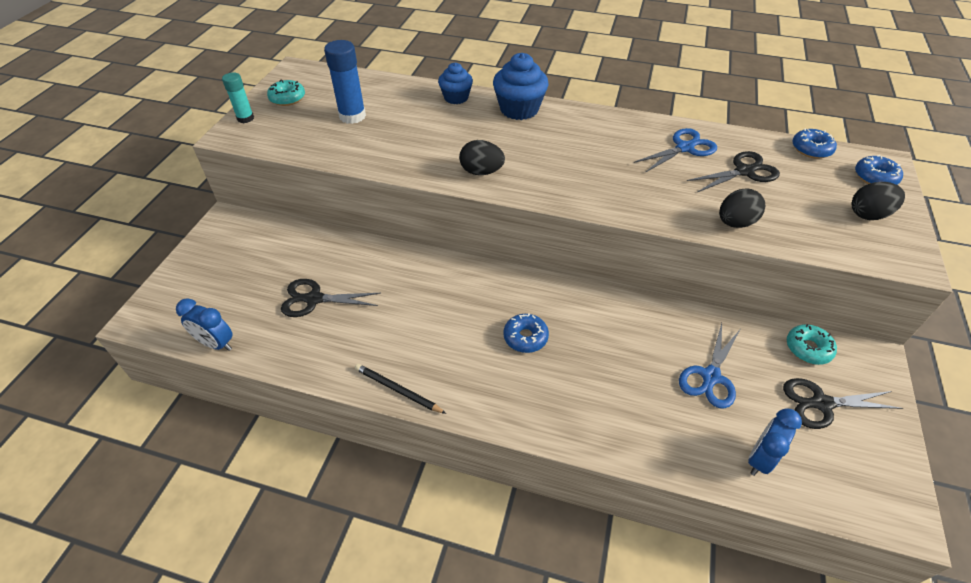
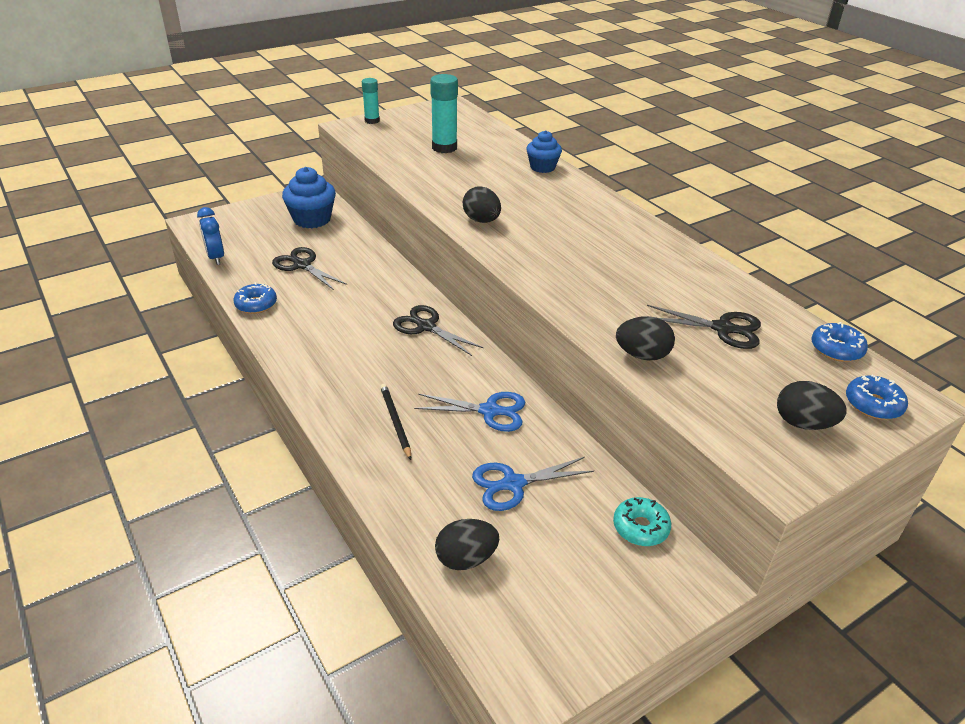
camera: 40 degrees right, 10 degrees down
turquoise donut [267,80,305,106] -> none
blue glue stick [324,40,366,124] -> turquoise glue stick [430,74,458,153]
black pencil [355,364,446,414] -> black pencil moved to [380,384,411,460]
blue cupcake [493,53,549,120] -> blue cupcake moved to [282,167,336,228]
blue donut [503,313,549,353] -> blue donut moved to [233,283,277,314]
blue scissors [634,128,717,173] -> blue scissors moved to [414,392,525,432]
blue clock [748,408,802,476] -> black egg [435,519,499,570]
black scissors [783,378,903,429] -> black scissors moved to [393,305,484,356]

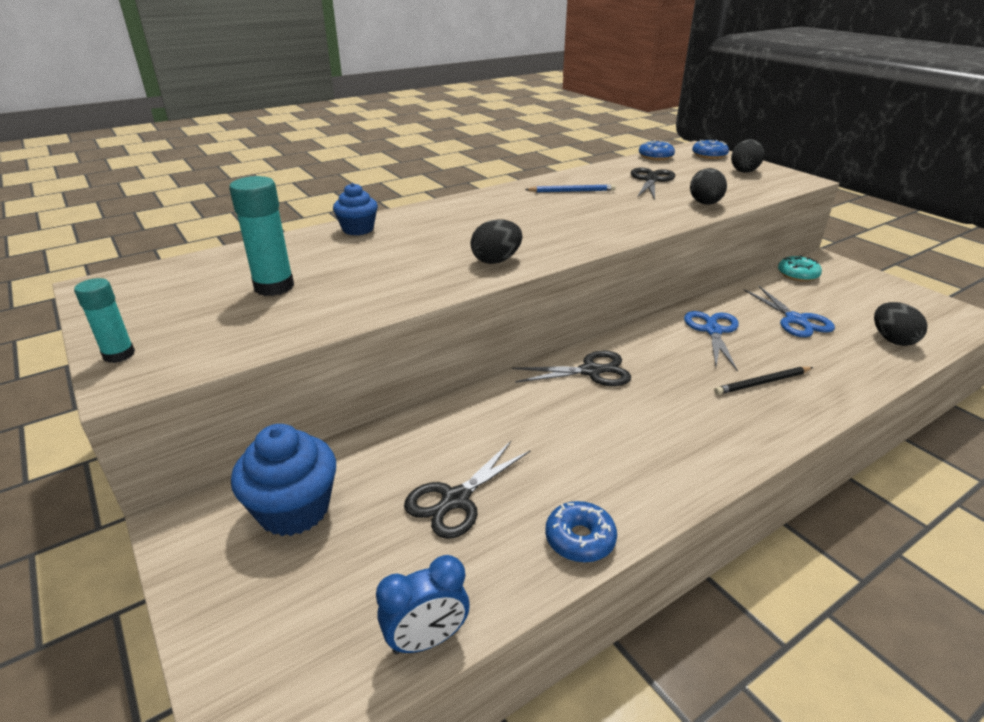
camera: 90 degrees left, 5 degrees down
black scissors [393,305,484,356] -> black scissors turned 135 degrees counterclockwise [512,351,631,386]
none -> blue pencil [525,184,616,192]

